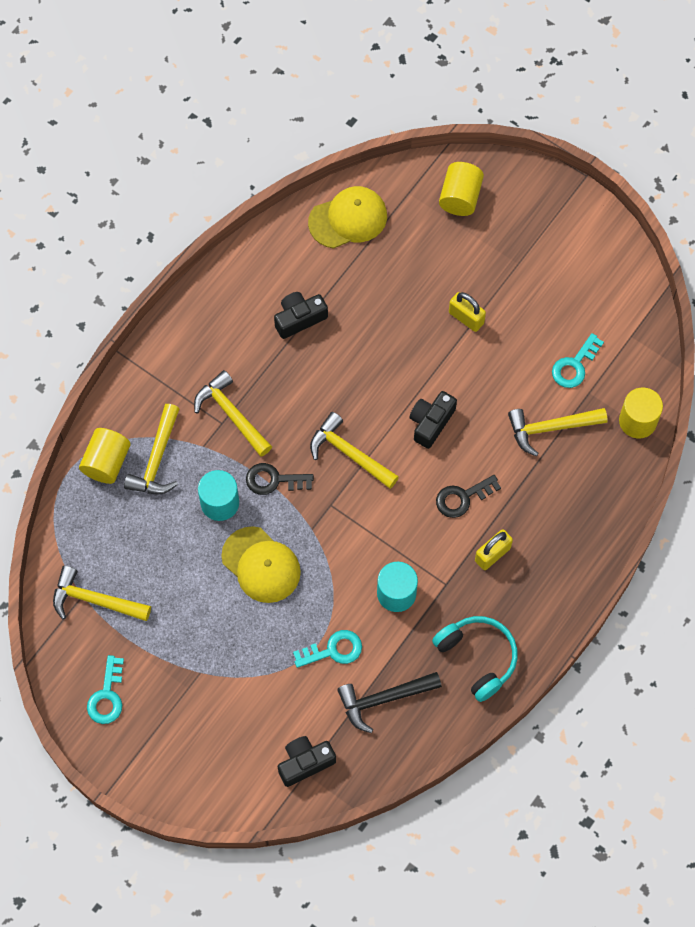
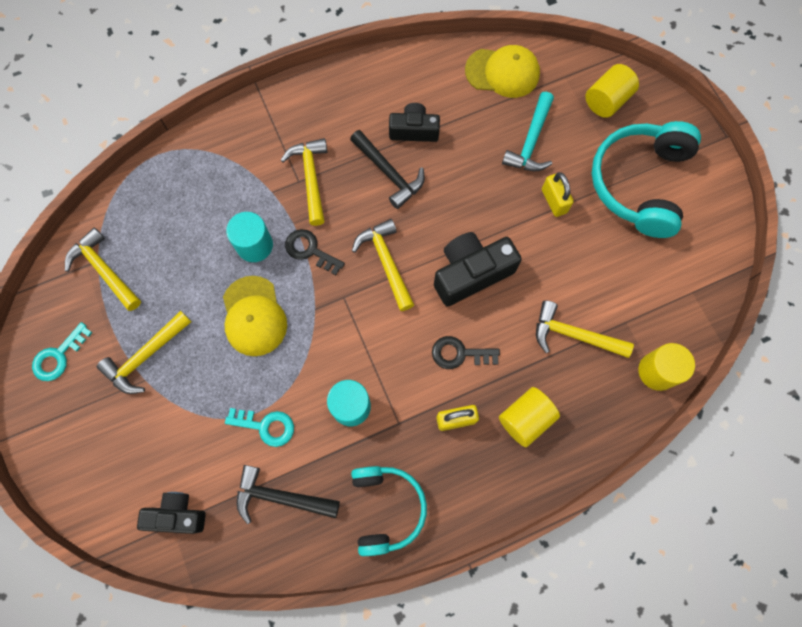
camera: 30 degrees right, 5 degrees up
yellow cylinder [79,428,131,484] -> yellow cylinder moved to [499,387,560,447]
yellow hammer [124,404,179,494] -> yellow hammer moved to [97,311,191,394]
black camera [409,391,457,449] -> black camera [434,232,522,306], size x1.56
turquoise key [552,333,604,388] -> none
none -> black hammer [350,130,425,209]
none -> turquoise hammer [502,92,554,171]
none -> turquoise headphones [592,121,701,238]

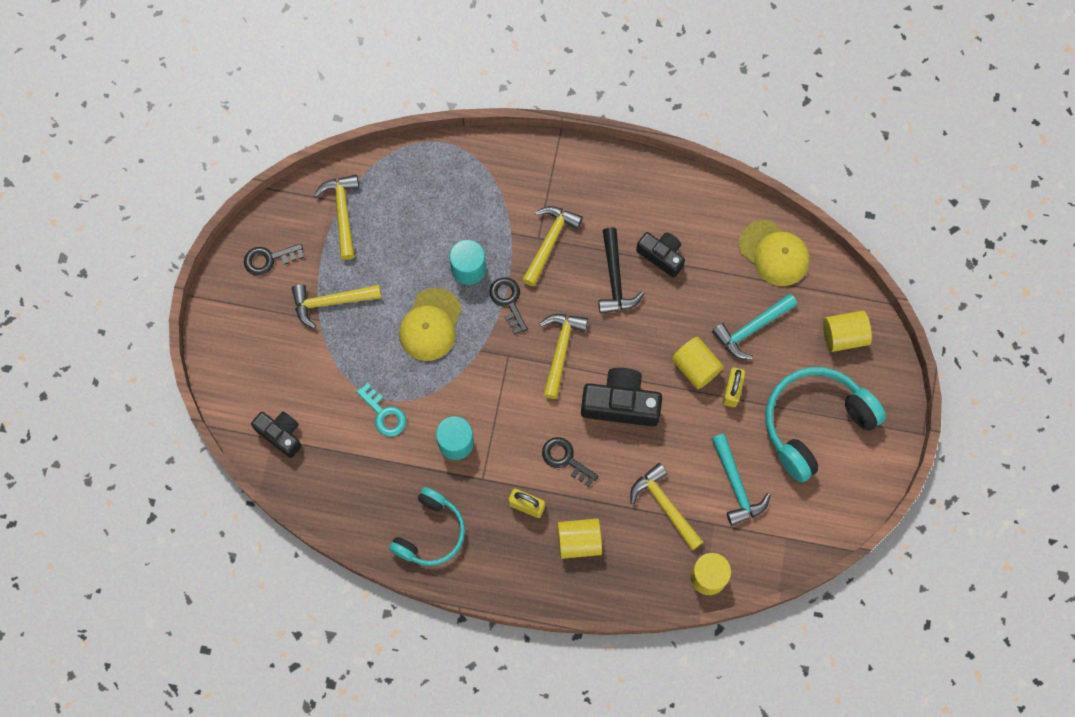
camera: 35 degrees right, 0 degrees up
turquoise key [32,322,92,381] -> black key [244,244,304,276]
black hammer [237,465,340,524] -> none
none -> yellow cylinder [672,337,724,389]
none -> turquoise hammer [712,434,771,526]

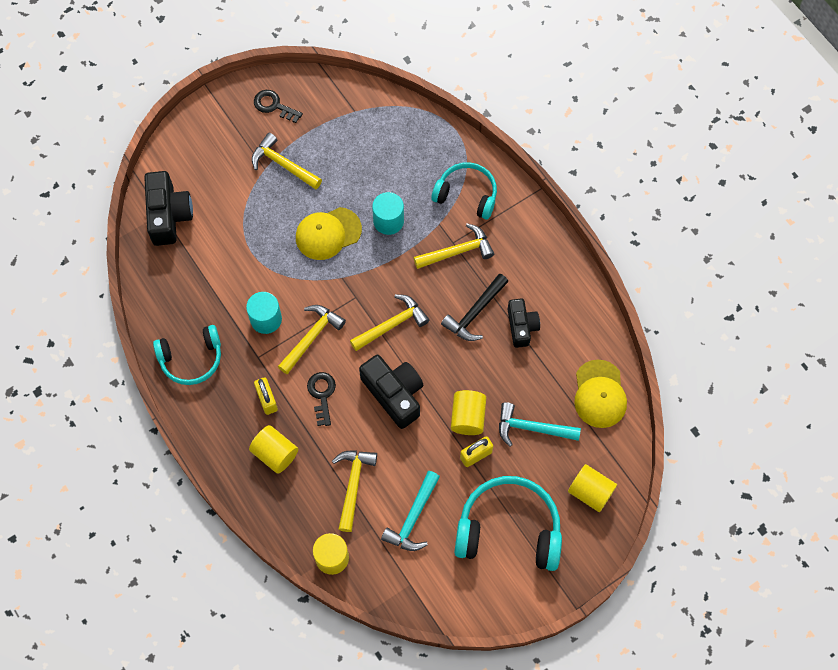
camera: 45 degrees right, 5 degrees down
black camera [251,411,301,458] -> black camera [144,171,193,246], size x1.56
yellow hammer [314,175,359,260] -> yellow hammer moved to [278,305,346,374]
turquoise key [356,383,406,437] -> none
black key [489,277,528,335] -> none
none -> turquoise headphones [431,162,497,220]

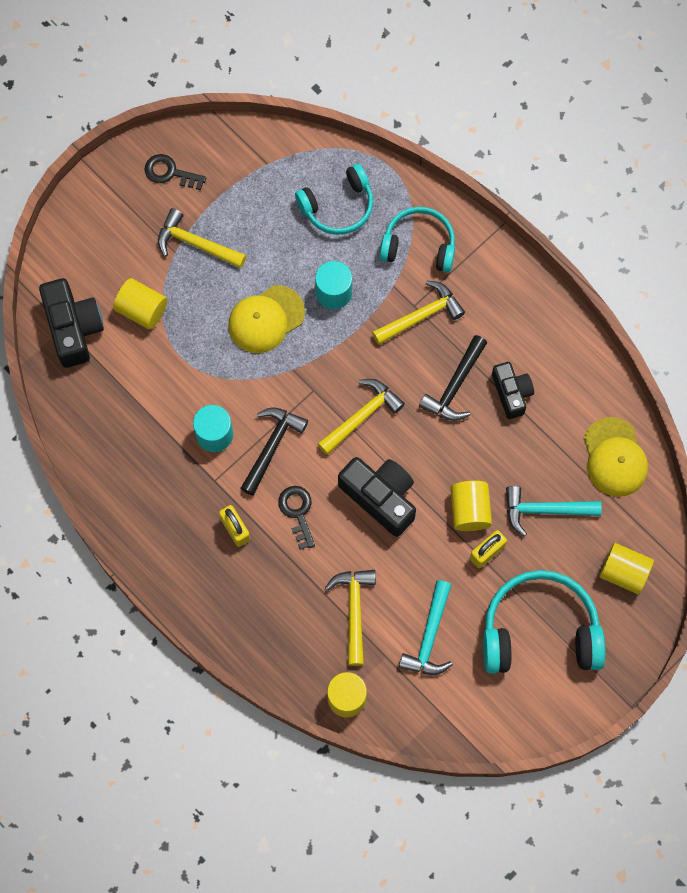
camera: 10 degrees left, 5 degrees up
turquoise headphones [153,325,221,385] -> turquoise headphones moved to [295,164,373,235]
yellow cylinder [249,425,298,474] -> yellow cylinder moved to [113,278,167,329]
yellow hammer [278,305,346,374] -> black hammer [240,407,308,496]

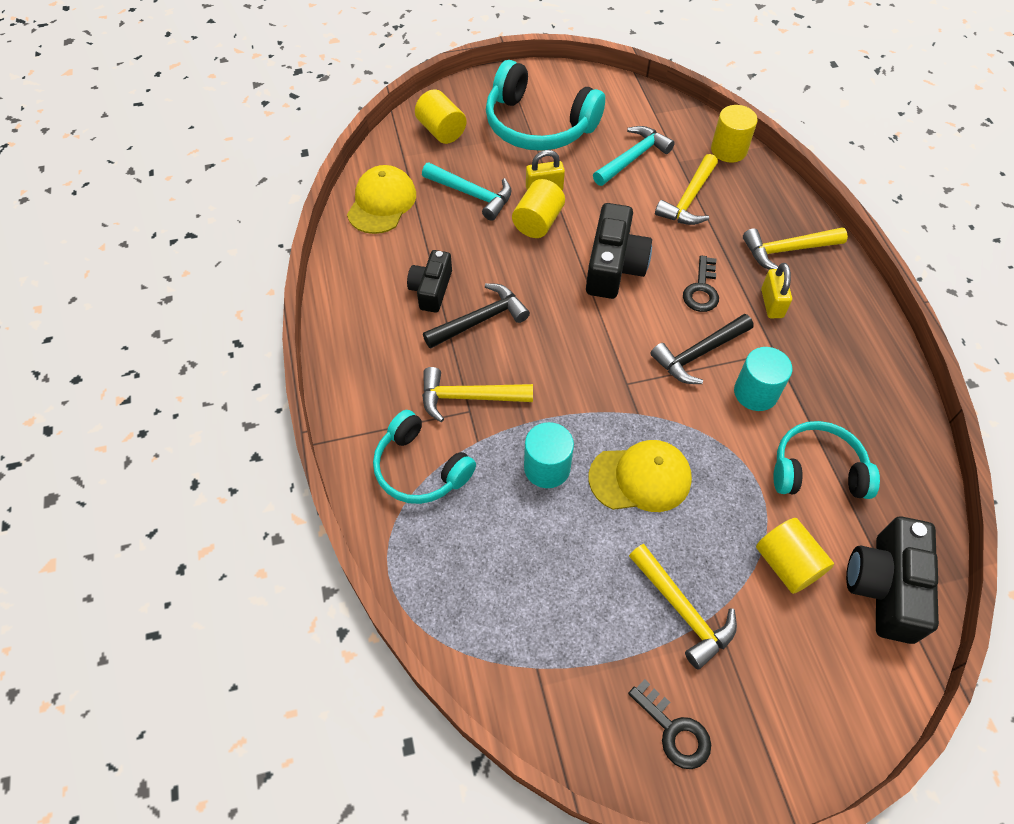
camera: 150 degrees left, 15 degrees down
turquoise headphones [295,164,373,235] -> turquoise headphones moved to [774,421,880,499]
yellow hammer [318,379,405,455] -> yellow hammer moved to [743,227,848,270]
black camera [338,457,416,537] -> black camera turned 150 degrees counterclockwise [586,203,652,299]

